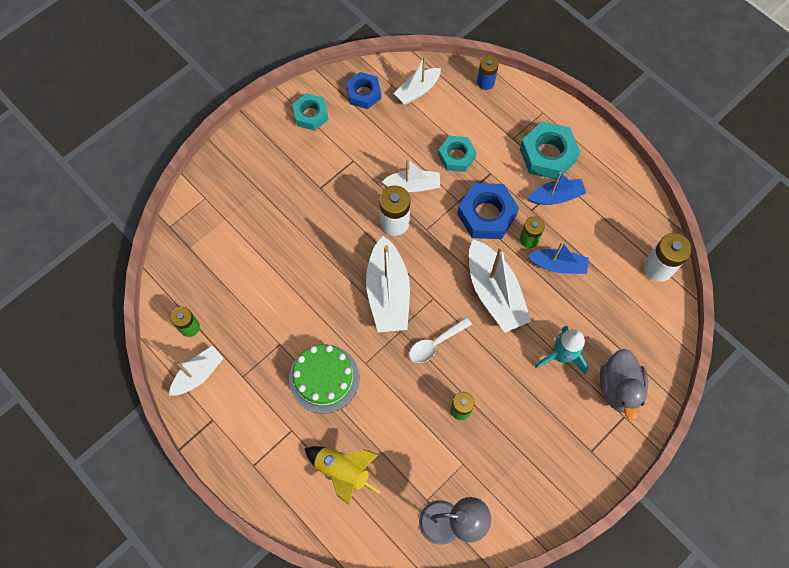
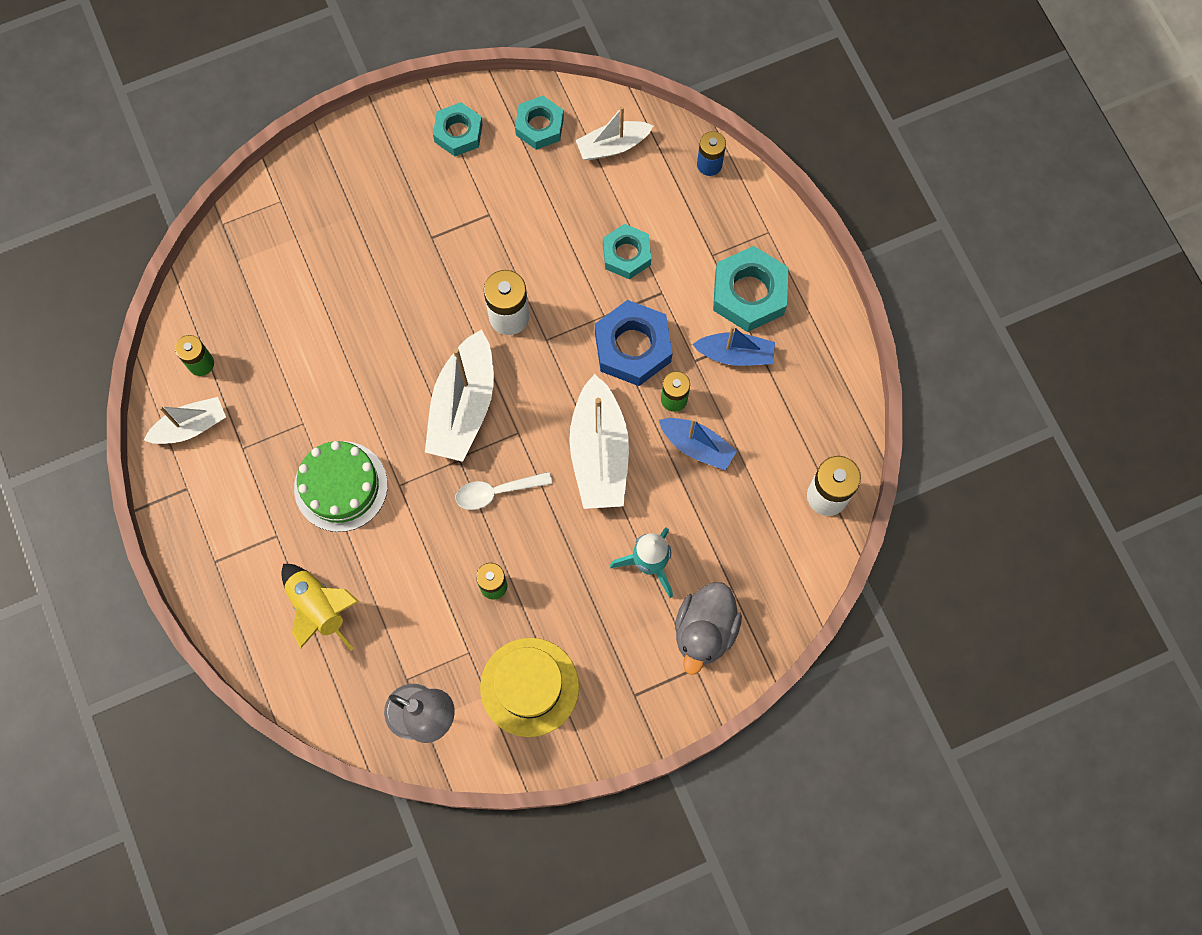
camera: 20 degrees right, 5 degrees up
blue nut [346,72,381,109] -> turquoise nut [515,96,564,150]
white boat [382,159,440,193] -> none
none -> yellow hat [480,638,579,737]

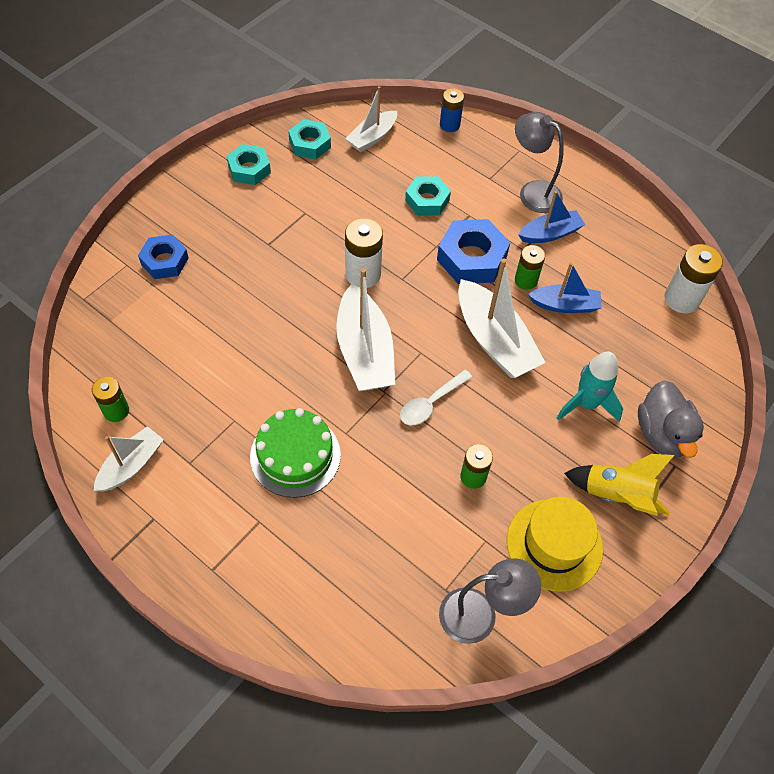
camera: 30 degrees left, 15 degrees down
yellow rocket [281,564,359,651] -> yellow rocket moved to [564,454,675,516]
turquoise nut [713,246,789,332] -> grey lamp [515,112,564,213]
none -> blue nut [138,235,189,279]

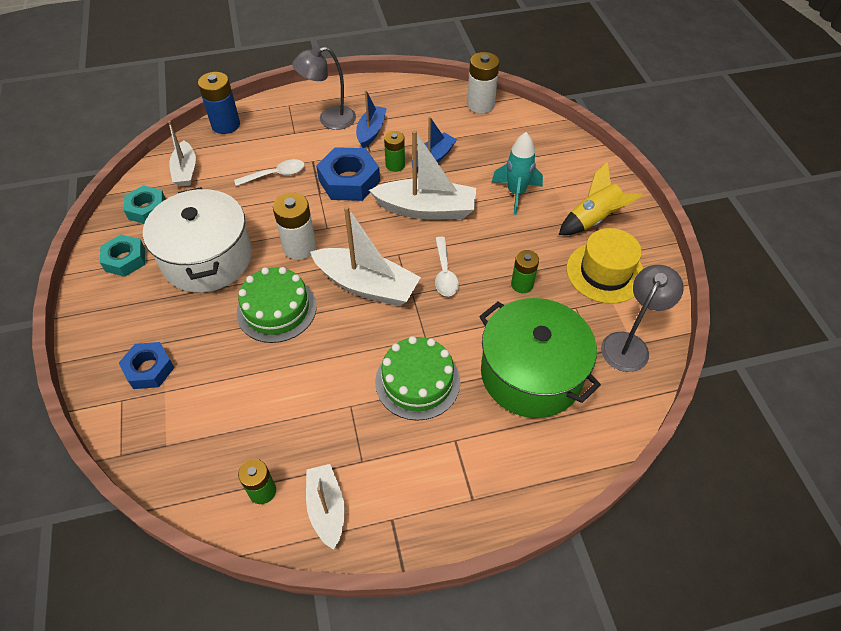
camera: 50 degrees left, 5 degrees down
turquoise nut [405,176,451,216] -> white spoon [234,159,305,186]
blue battery [440,88,464,132] -> blue battery [198,72,240,134], size x1.54
grey duck [638,381,704,458] -> none
none -> white pot [143,187,252,293]
none -> green cake [237,267,316,343]
none -> green pot [479,298,601,418]

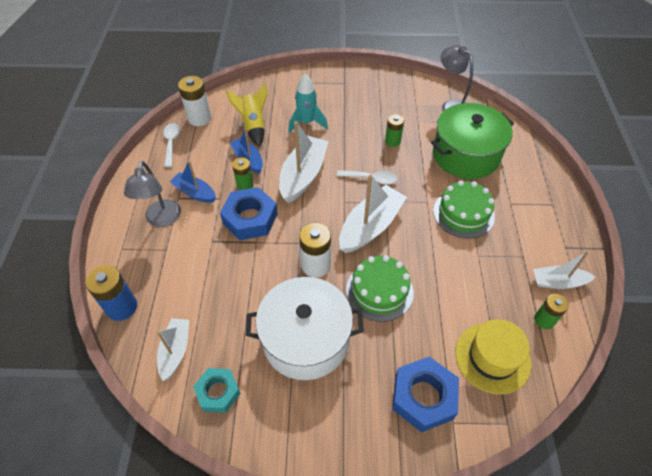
camera: 75 degrees left, 0 degrees up
turquoise nut [100,234,145,277] -> none
blue nut [119,342,175,389] -> blue nut [392,357,459,432], size x1.53
white boat [168,121,196,187] -> white boat turned 90 degrees counterclockwise [157,318,189,381]
white spoon [234,159,305,186] -> white spoon moved to [163,123,180,167]
yellow rocket [559,161,643,235] -> yellow rocket moved to [226,83,267,147]
yellow hat [566,228,643,304] -> yellow hat moved to [455,319,532,394]

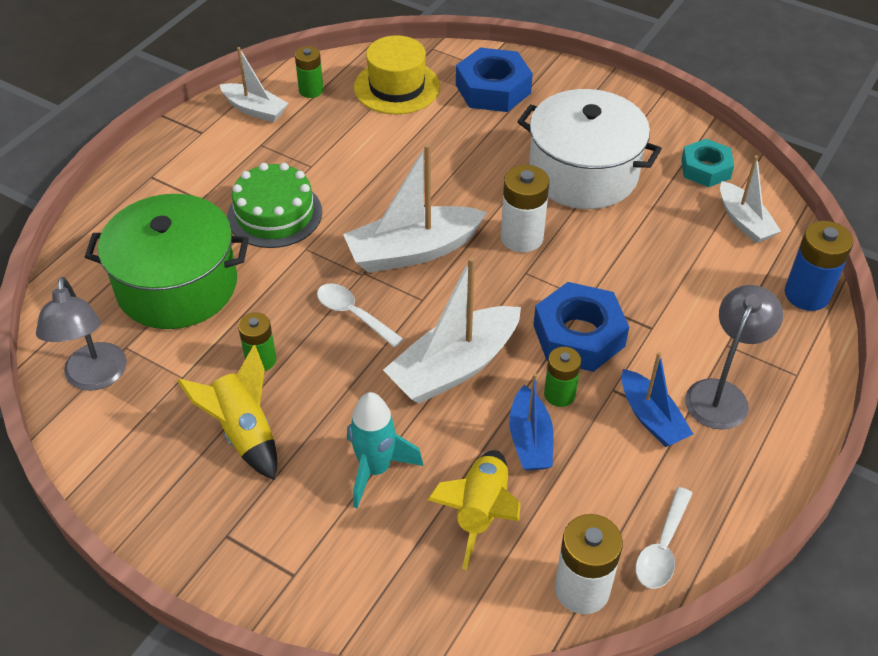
camera: 150 degrees left, 5 degrees down
white boat [157,318,189,381] -> white boat turned 60 degrees counterclockwise [720,155,781,243]
green cake [346,255,414,322] -> none
none -> yellow rocket [177,345,277,480]

